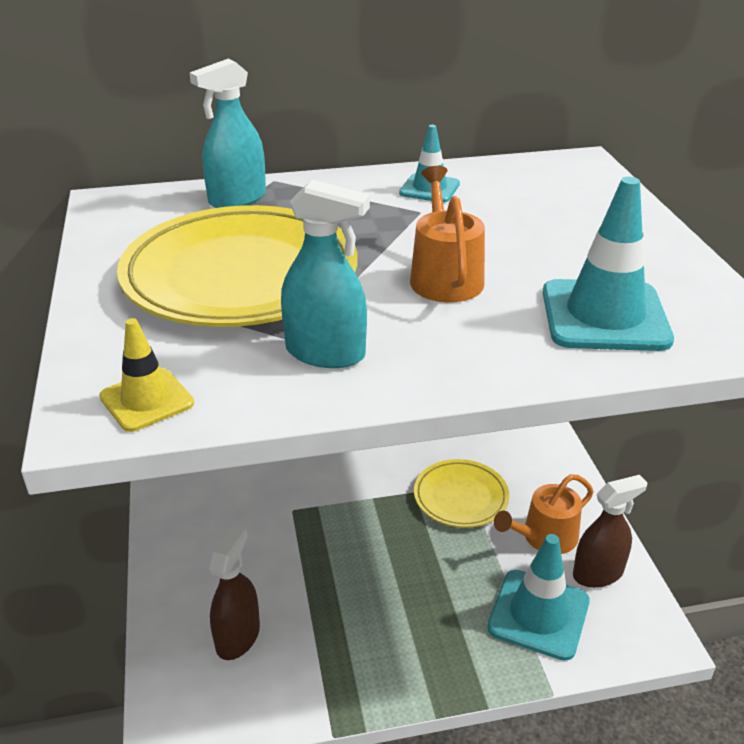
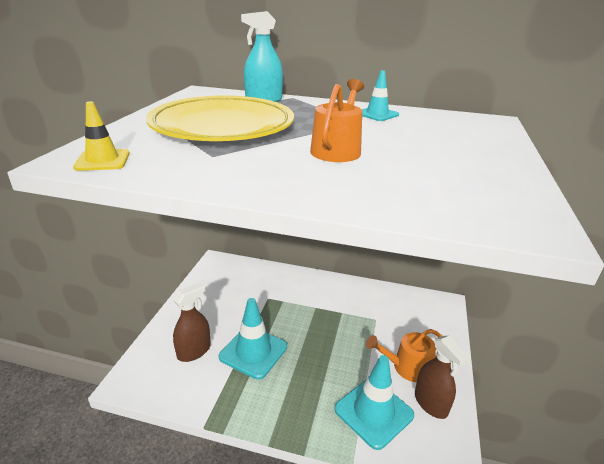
camera: 25 degrees right, 5 degrees down
turquoise spray bottle [281,180,370,368] -> none
yellow plate [414,459,509,528] -> none
turquoise traffic cone [543,177,674,351] -> turquoise traffic cone moved to [219,298,287,380]
brown spray bottle [573,475,647,588] -> brown spray bottle turned 60 degrees clockwise [415,336,470,419]

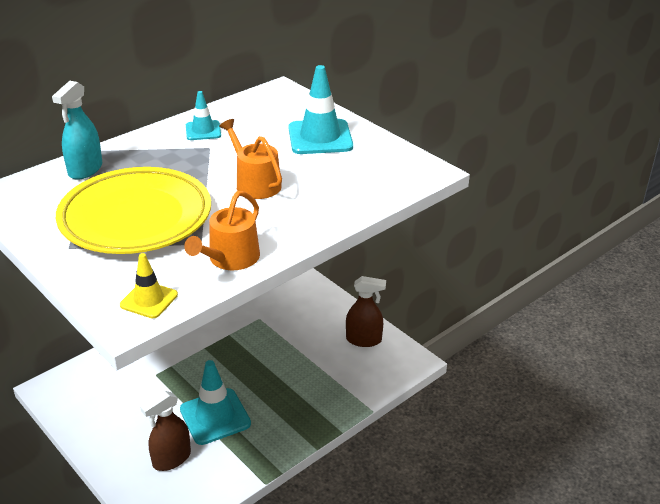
camera: 55 degrees left, 5 degrees up
brown spray bottle [173,282,211,362] -> brown spray bottle turned 120 degrees counterclockwise [140,391,191,471]
turquoise traffic cone [334,355,414,450] -> turquoise traffic cone moved to [288,65,353,154]
orange watering can [366,329,442,382] -> orange watering can moved to [184,191,260,270]

